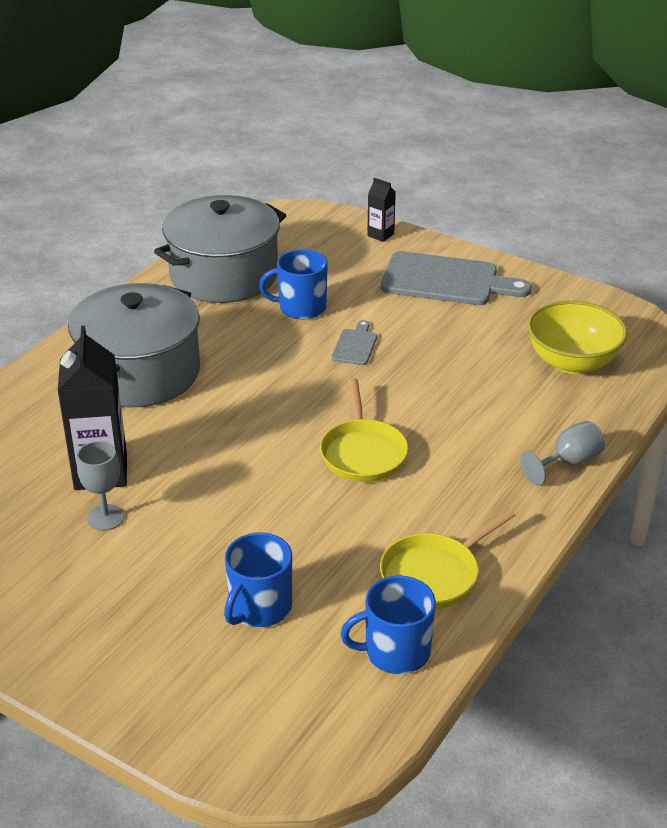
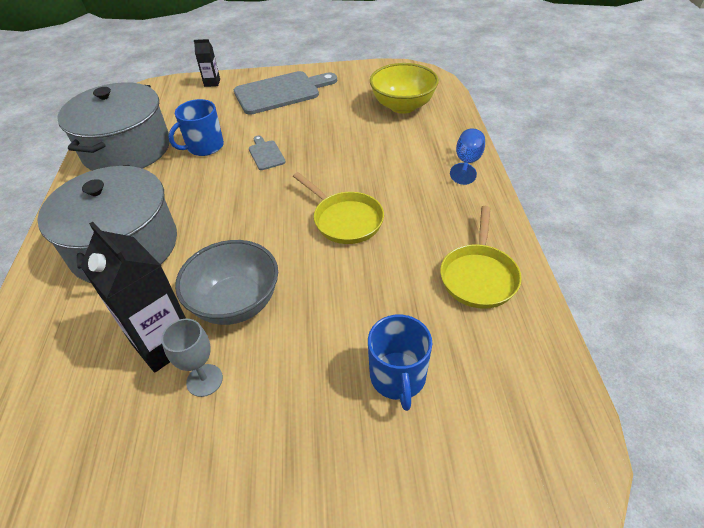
camera: 35 degrees left, 10 degrees up
blue mug [341,576,436,674] -> none
grey goblet [520,421,605,485] -> blue goblet [450,128,485,185]
none -> grey bowl [175,240,278,325]

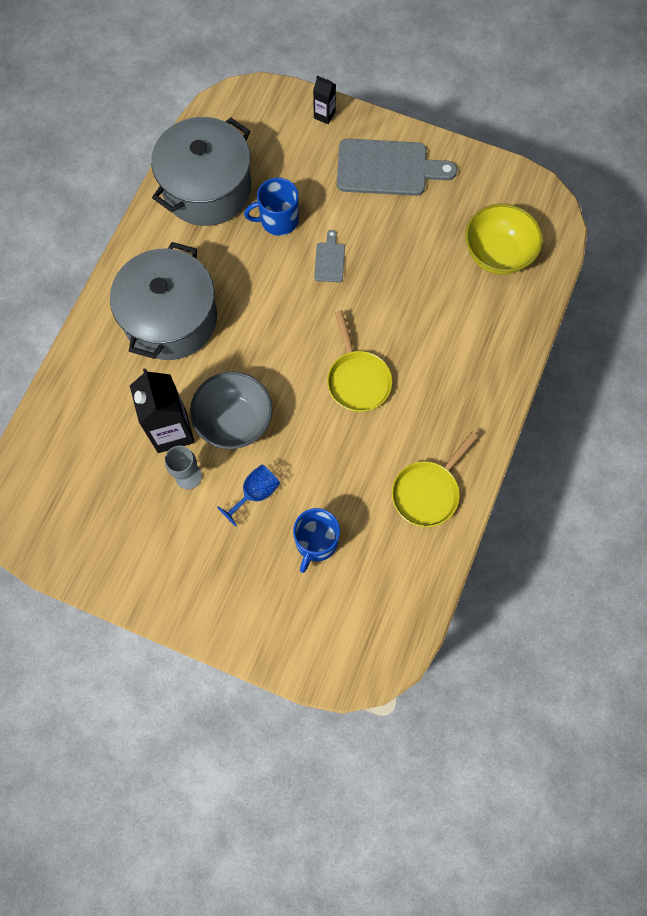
camera: 25 degrees right, 25 degrees up
blue goblet [450,128,485,185] -> blue goblet moved to [217,464,281,527]

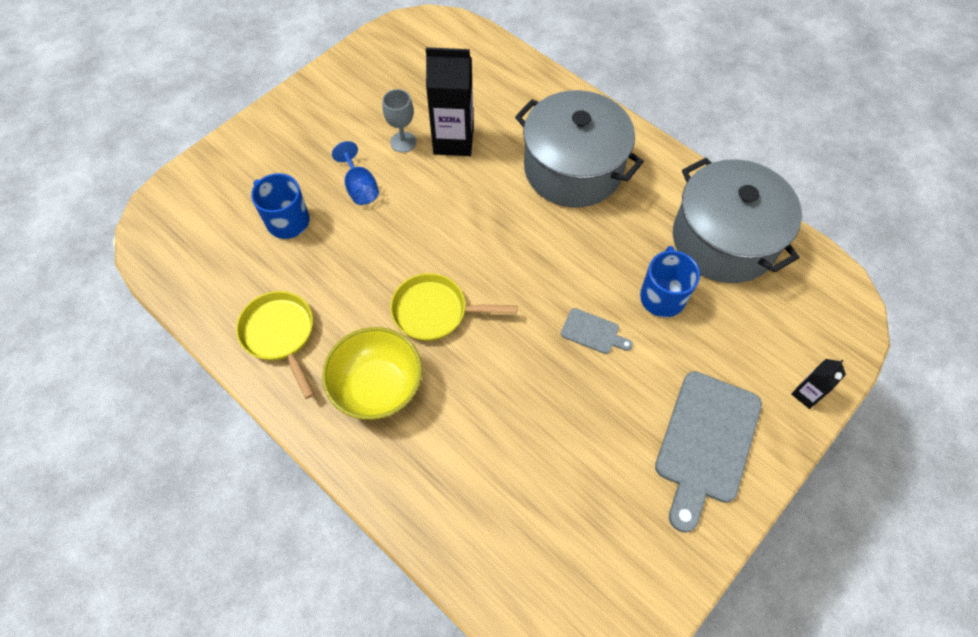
camera: 110 degrees right, 10 degrees down
grey bowl [190,372,272,449] -> none
yellow bowl [465,204,543,275] -> yellow bowl moved to [322,327,422,420]

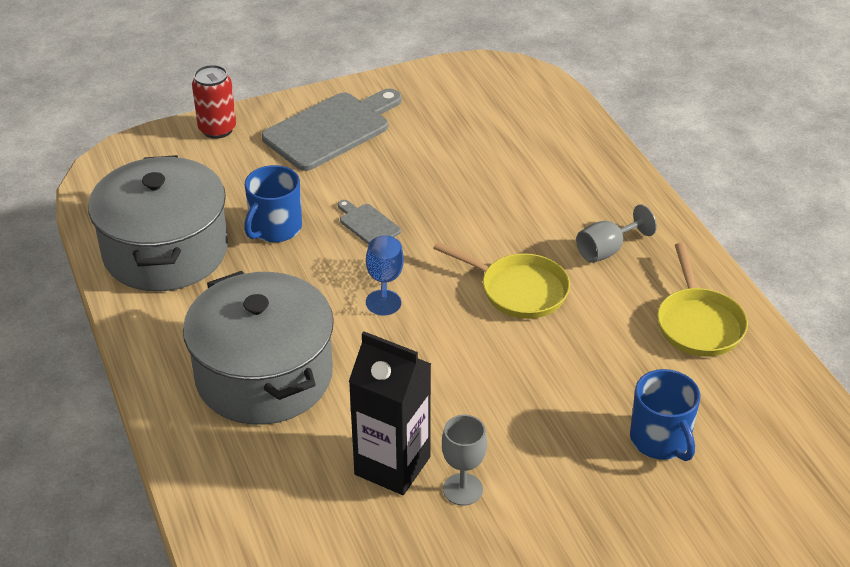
camera: 155 degrees left, 20 degrees down
yellow bowl [322,327,422,420] -> grey goblet [576,204,657,263]
blue goblet [332,141,379,205] -> blue goblet moved to [366,235,404,315]
black carton [791,359,846,409] -> red can [192,65,236,139]

